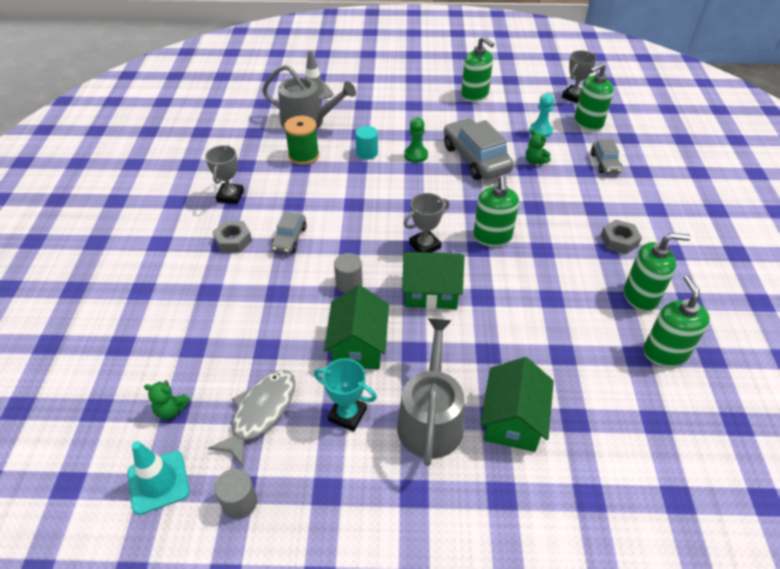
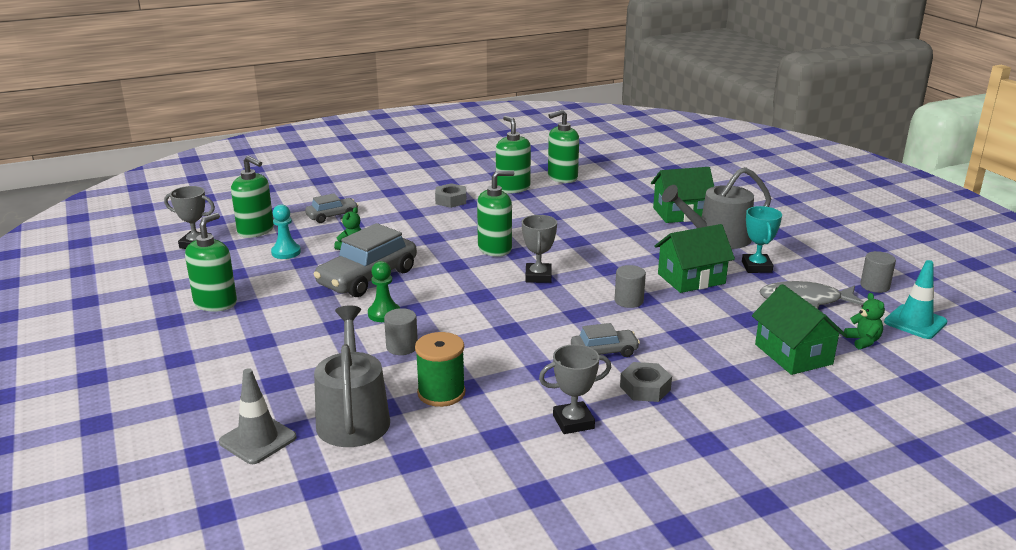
camera: 115 degrees left, 20 degrees down
turquoise cylinder [355,126,378,160] -> grey cylinder [384,308,418,355]
green house [402,252,464,309] -> green house moved to [752,284,847,375]
grey trophy [404,193,449,253] -> grey trophy turned 60 degrees clockwise [522,215,557,283]

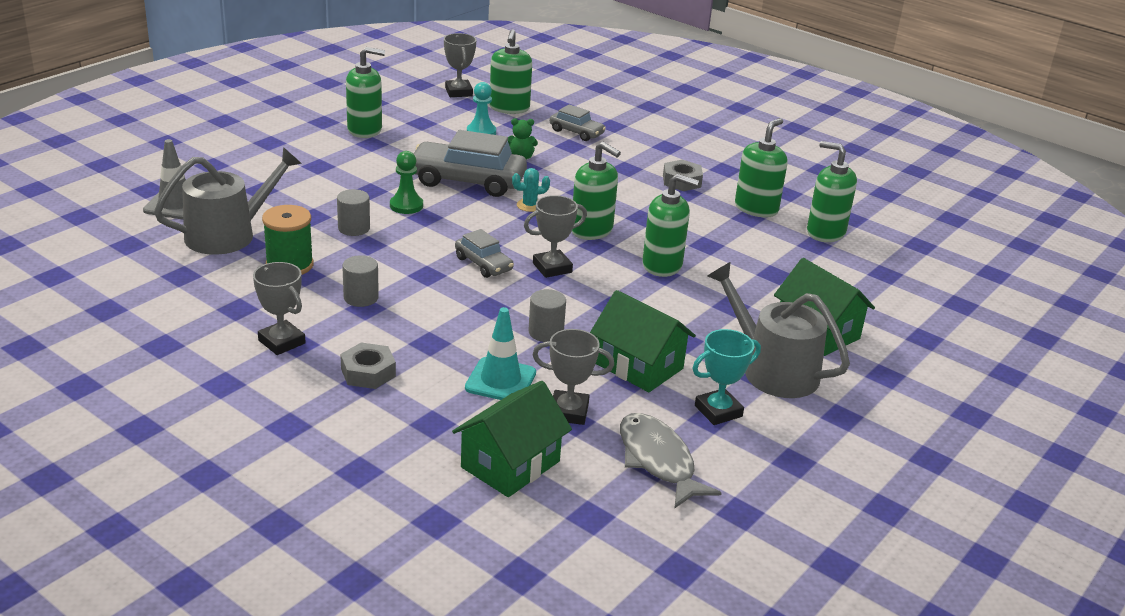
camera: 60 degrees right, 5 degrees up
grey car [571,323,640,357] -> grey car moved to [455,229,514,278]
green teddy bear [844,293,885,349] -> none
grey cylinder [860,251,896,293] -> grey cylinder moved to [342,255,379,307]
turquoise traffic cone [884,260,947,339] -> turquoise traffic cone moved to [465,307,536,400]
none -> turquoise cactus [512,168,550,212]
none -> grey trophy [532,329,614,425]
none -> green soap dispenser [642,174,699,277]

